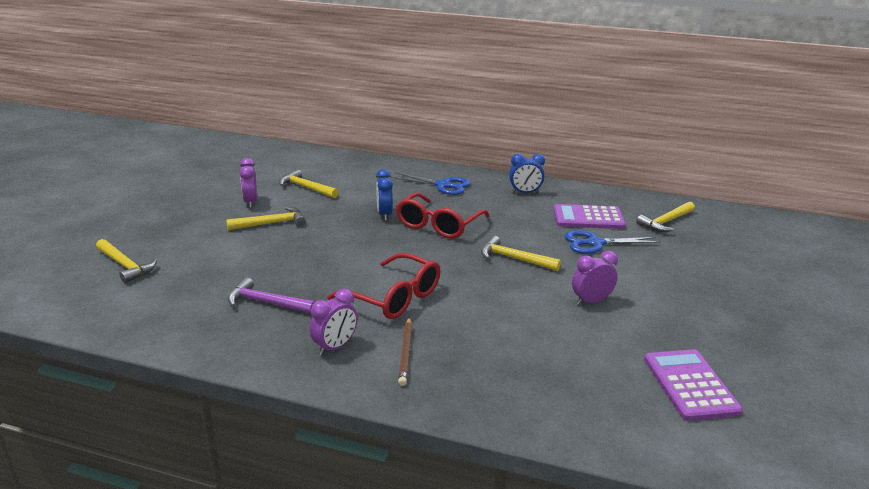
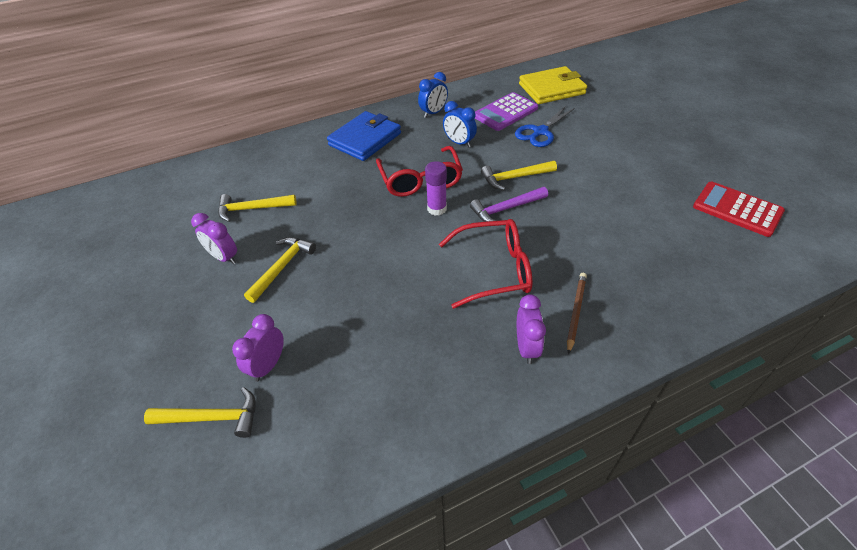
camera: 40 degrees left, 20 degrees up
purple hammer [228,277,316,314] -> purple hammer moved to [470,187,548,222]
blue clock [376,169,393,221] -> blue clock moved to [443,101,477,147]
blue scissors [391,172,470,195] -> blue wallet [327,111,401,161]
brown pencil [398,317,412,386] -> brown pencil turned 120 degrees counterclockwise [567,273,587,354]
purple clock [572,251,618,305] -> purple clock moved to [232,314,284,382]
yellow hammer [636,202,695,232] -> yellow wallet [519,66,587,104]
purple calculator [644,349,743,421] -> red calculator [693,182,785,237]
none -> purple glue stick [425,161,447,216]

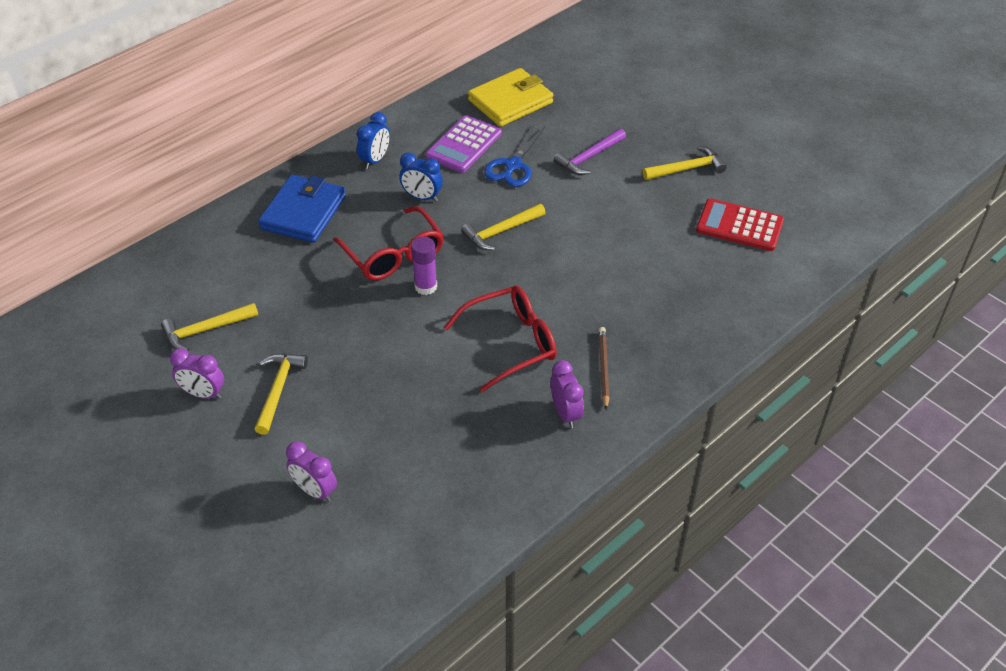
camera: 20 degrees left, 0 degrees up
yellow hammer [144,387,256,438] -> yellow hammer moved to [643,146,727,180]
purple clock [232,314,284,382] -> purple clock turned 60 degrees counterclockwise [286,441,337,502]
purple hammer [470,187,548,222] -> purple hammer moved to [554,128,626,175]

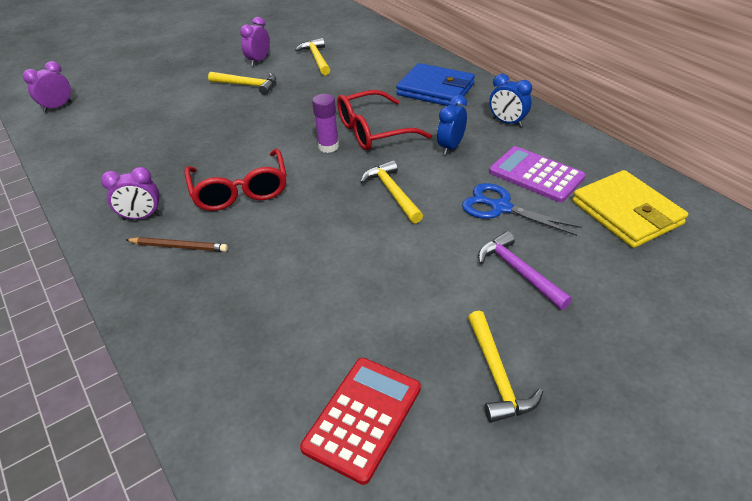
camera: 100 degrees right, 5 degrees down
purple clock [286,441,337,502] -> purple clock moved to [23,61,72,113]

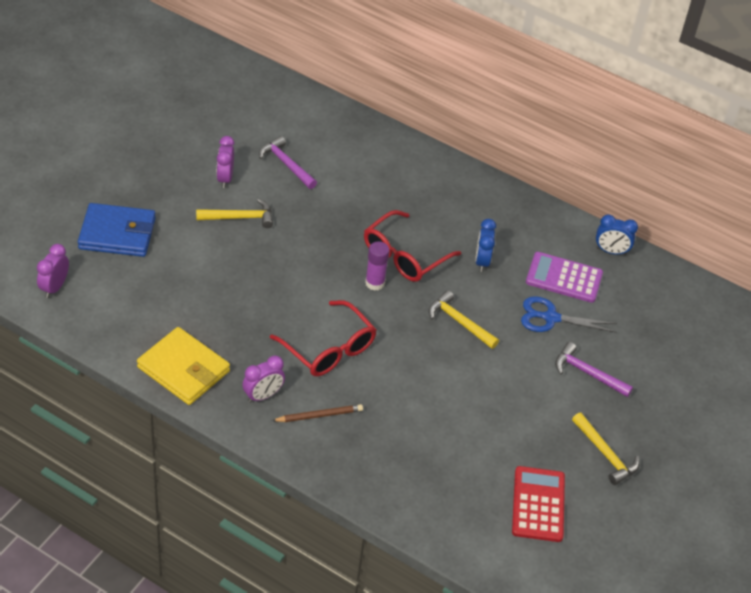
camera: 30 degrees left, 5 degrees up
yellow hammer [295,38,330,76] -> purple hammer [259,136,317,189]
blue wallet [396,63,475,106] -> blue wallet moved to [78,203,156,257]
blue clock [489,74,532,127] -> blue clock moved to [596,214,638,255]
yellow wallet [572,170,688,248] -> yellow wallet moved to [137,327,230,405]

